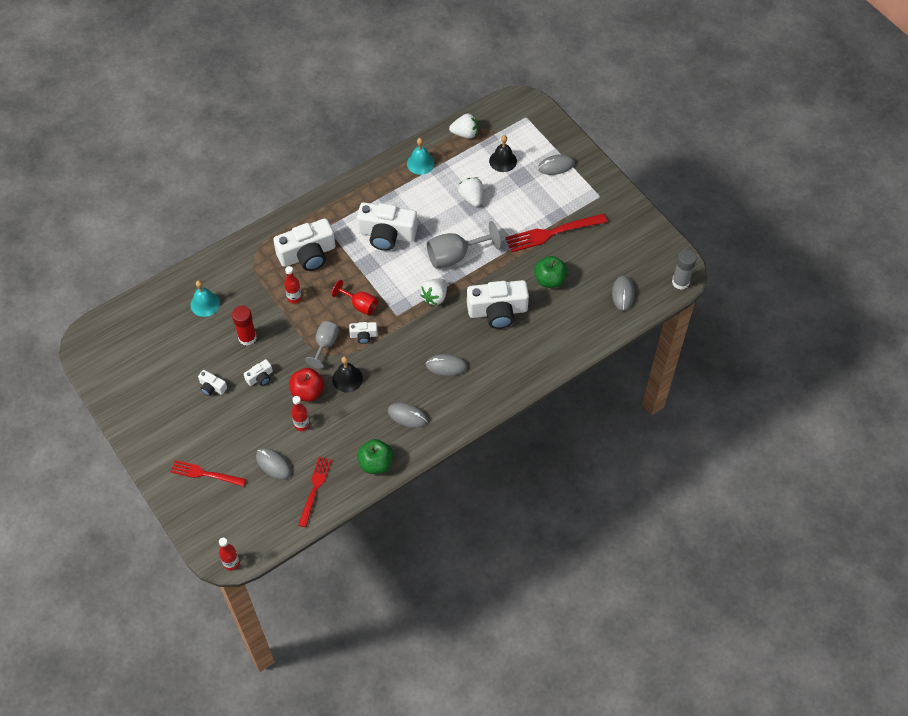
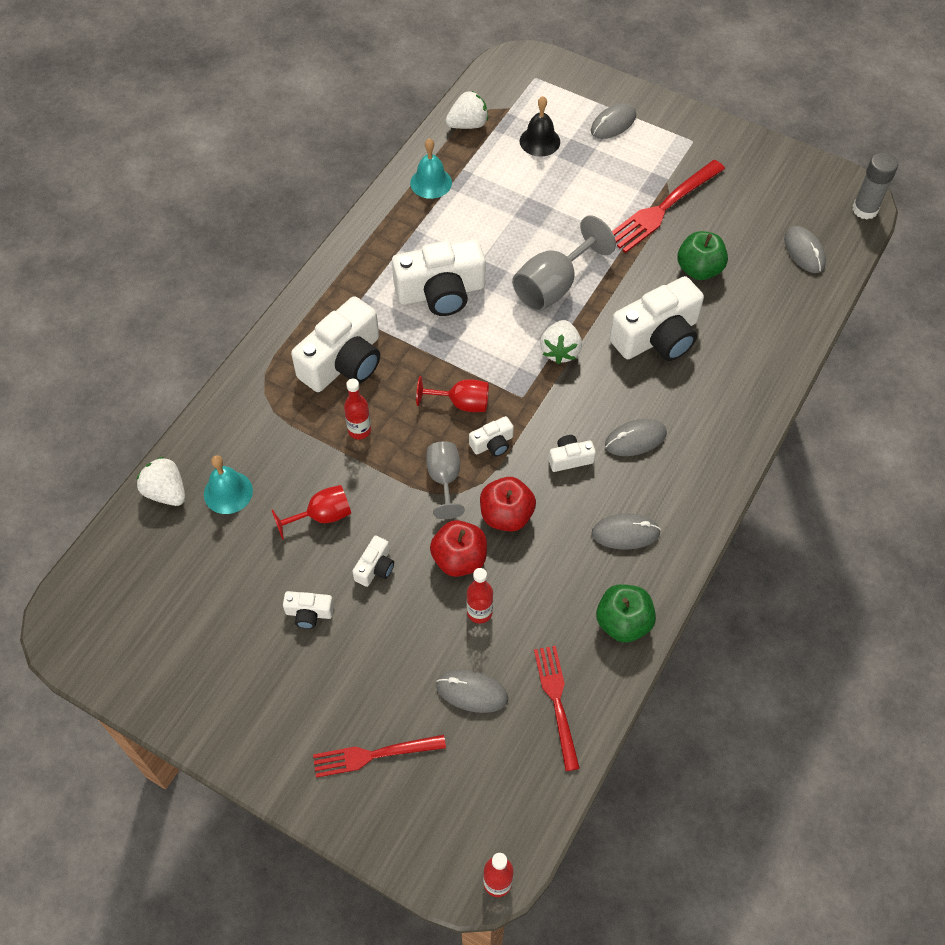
camera: 25 degrees left, 0 degrees up
red glue stick [232,306,257,346] -> red goblet [272,485,351,540]
black bell [332,356,363,392] -> red apple [480,477,536,532]
white strawberry [458,177,483,207] -> white strawberry moved to [136,457,185,506]
none -> white camera [549,435,596,472]

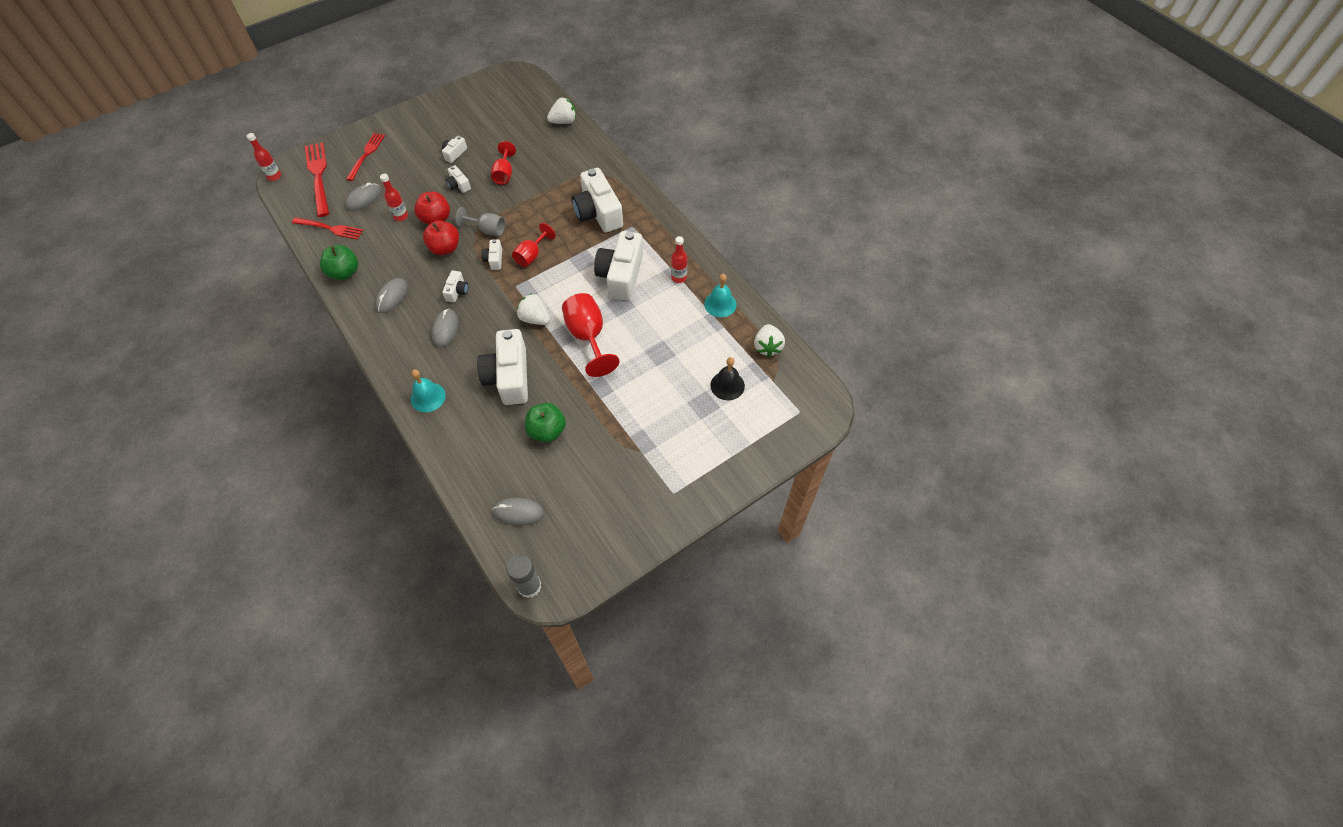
camera: 115 degrees right, 0 degrees up
turquoise bell [204,455,253,514] -> turquoise bell moved to [411,369,446,412]
red bottle [344,379,371,439] -> red bottle moved to [671,236,687,283]
grey goblet [512,215,616,311] -> red goblet [562,293,619,377]
grey mouse [591,103,636,139] -> none
red fork [612,160,725,253] -> red fork moved to [305,142,329,217]

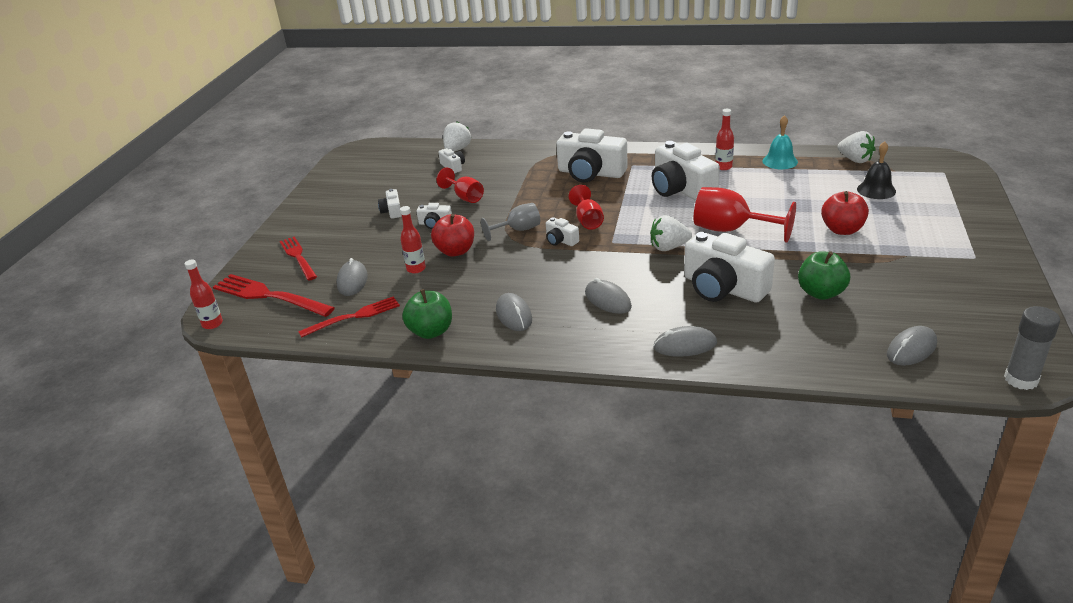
camera: 40 degrees left, 25 degrees down
turquoise bell [411,369,446,412] -> grey mouse [653,326,717,357]
red apple [423,220,459,255] -> red apple moved to [821,191,869,235]
white camera [442,270,468,302] -> white camera moved to [438,148,465,173]

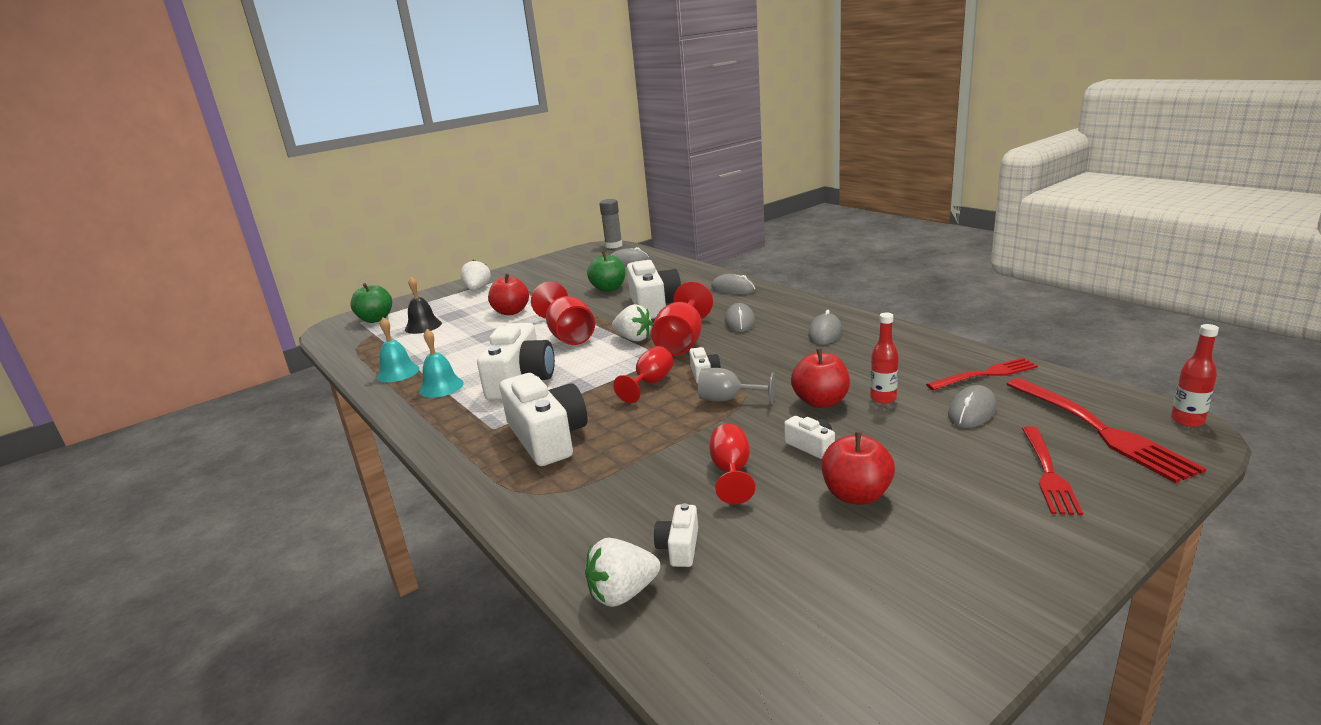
camera: 140 degrees left, 10 degrees down
red fork [298,296,400,338] -> red fork turned 150 degrees clockwise [926,358,1038,390]
white camera [378,189,402,219] -> red apple [821,432,895,505]
green apple [402,289,452,339] -> green apple moved to [350,283,392,323]
red bottle [715,109,734,170] -> turquoise bell [419,329,464,398]
white strawberry [838,131,876,163] -> white strawberry moved to [461,260,491,291]
none -> red goblet [651,281,713,356]

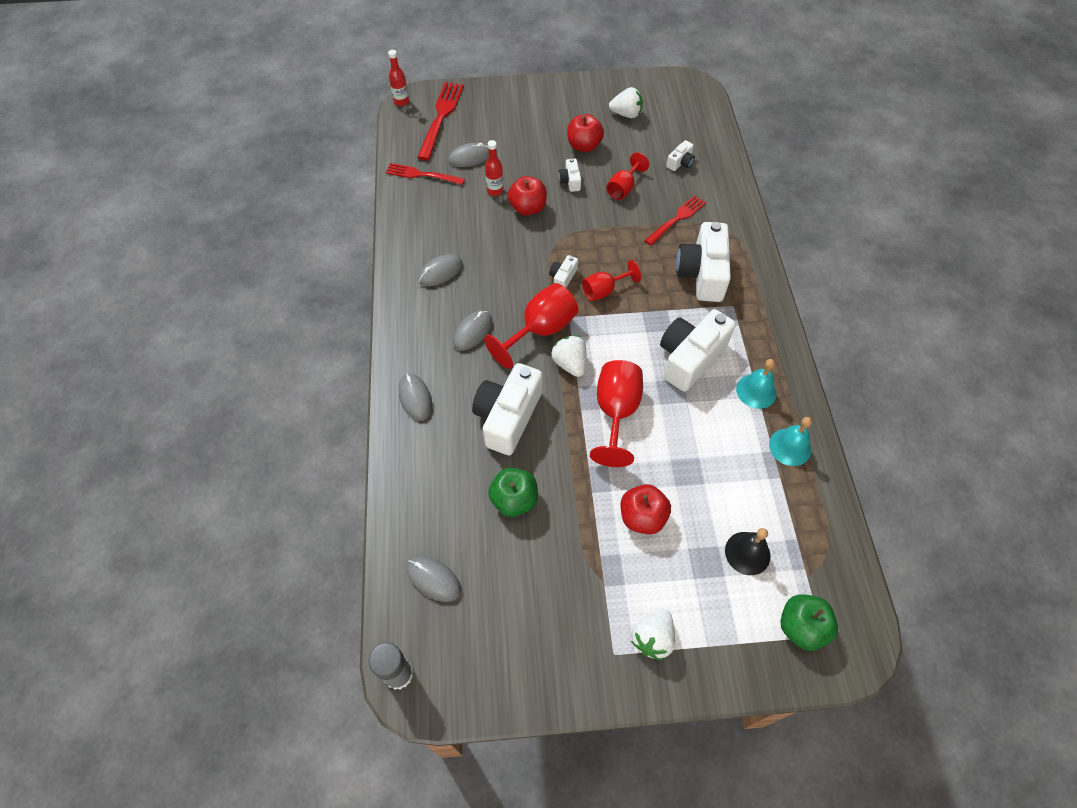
camera: 150 degrees left, 35 degrees up
white strawberry [585,538,660,607] -> white strawberry moved to [609,87,643,118]
grey goblet [698,368,775,404] -> none
red fork [1022,426,1083,515] -> red fork moved to [644,195,706,245]

